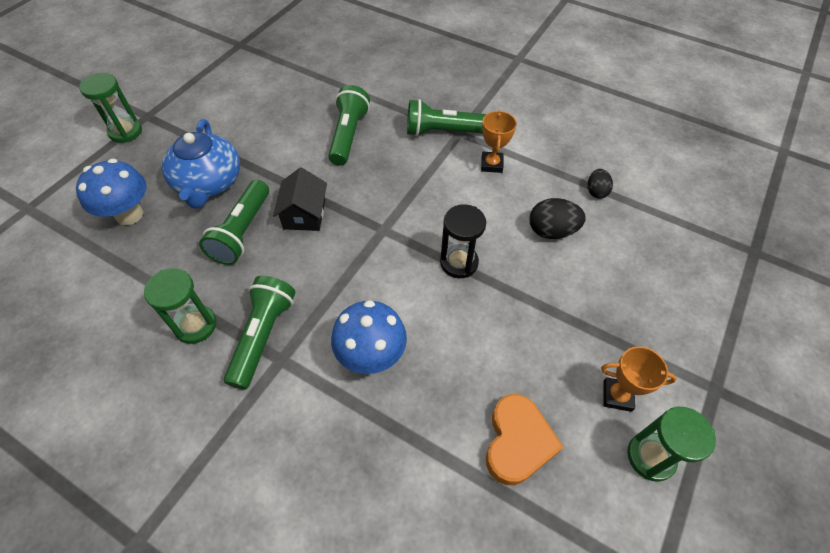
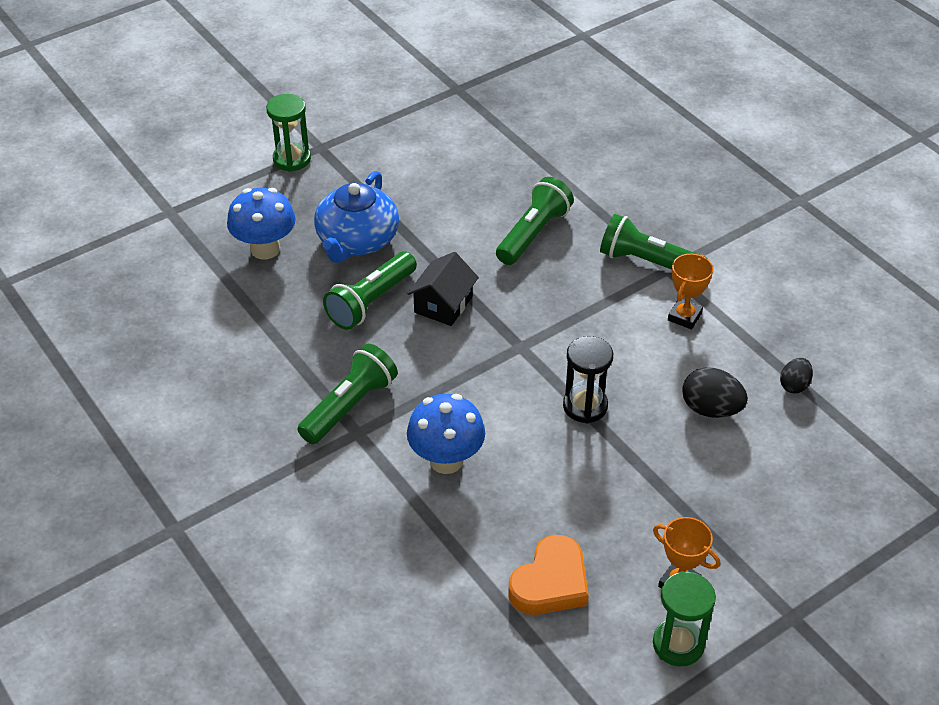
camera: 25 degrees right, 10 degrees down
green hourglass [144,268,217,344] -> none

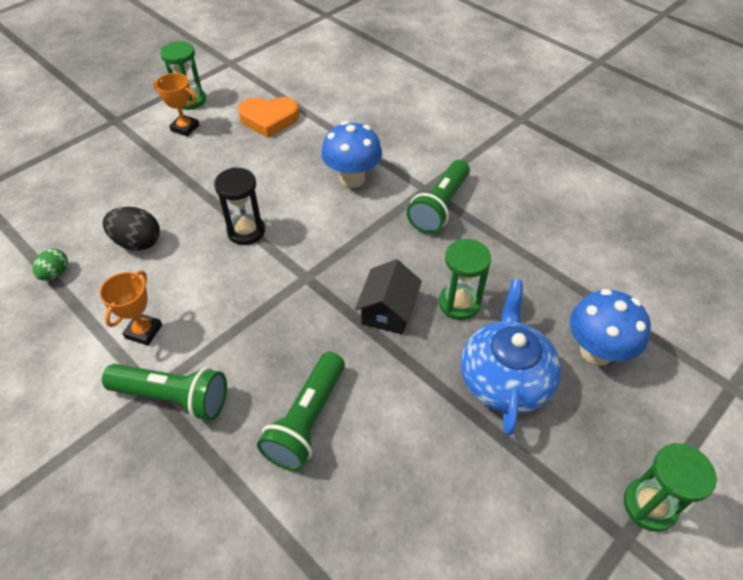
camera: 170 degrees right, 5 degrees up
green flashlight [323,251,417,330] -> green hourglass [439,239,491,320]
orange heart [508,535,589,615] -> orange heart turned 120 degrees counterclockwise [238,97,299,138]
black egg [780,358,813,393] -> green egg [33,249,68,280]

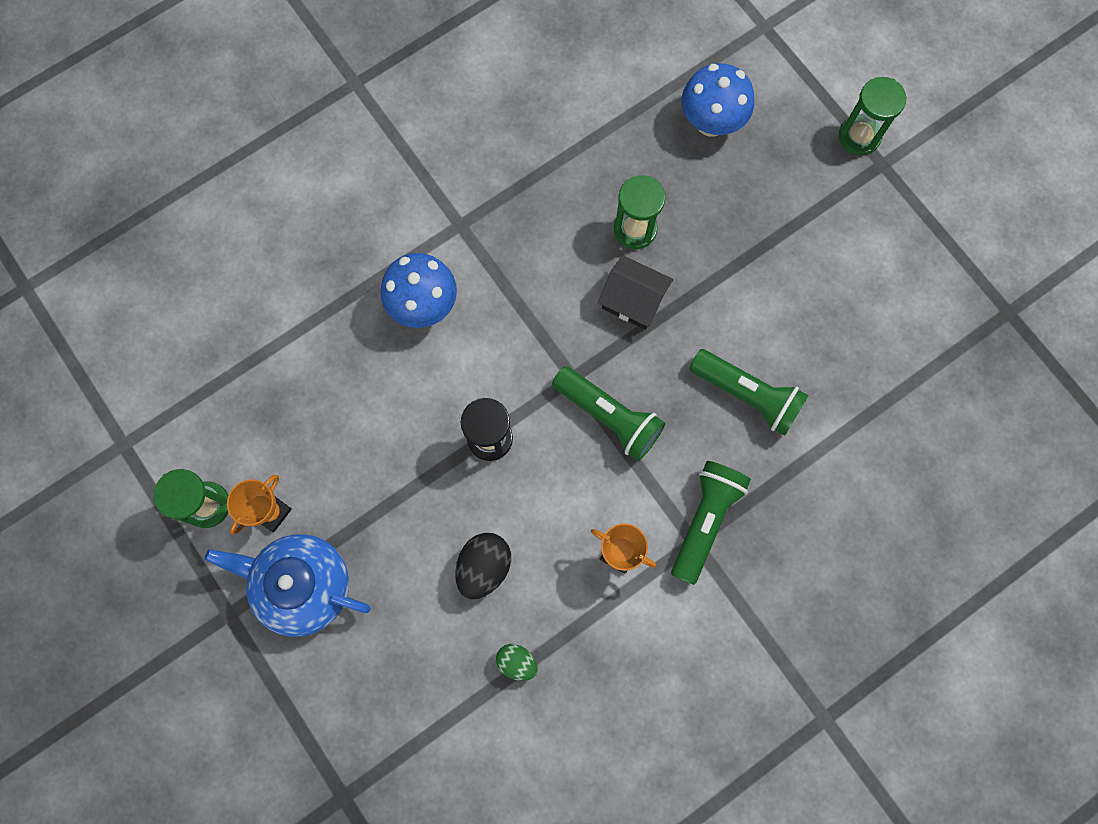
camera: 80 degrees left, 25 degrees up
orange heart [238,97,299,138] -> none
green flashlight [407,160,470,234] -> green flashlight moved to [552,366,666,461]
blue teapot [461,279,561,436] -> blue teapot moved to [204,534,371,637]

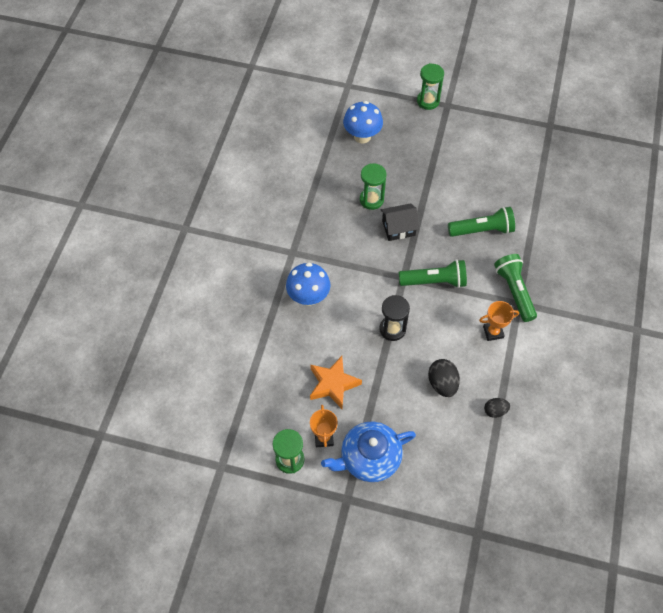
camera: 40 degrees left, 15 degrees down
green egg [496,644,537,681] -> black egg [484,398,510,418]
none -> orange star [310,356,362,409]

